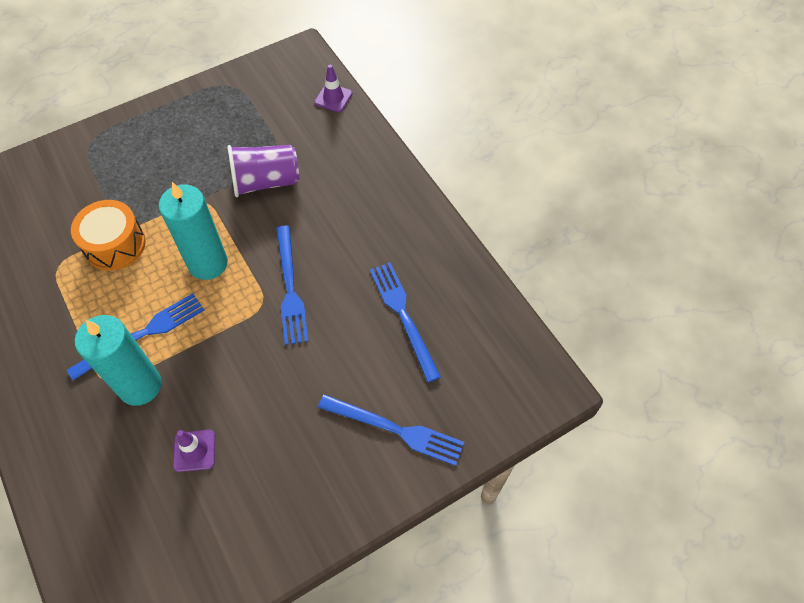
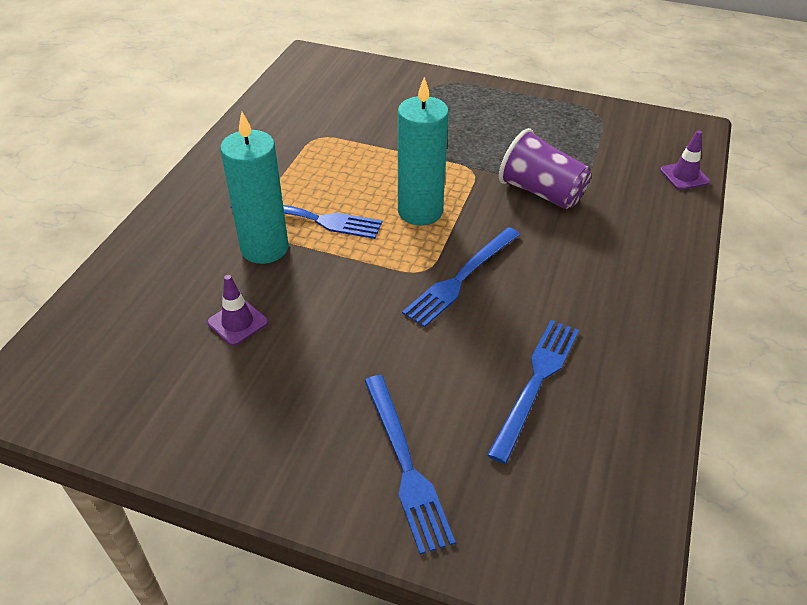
camera: 50 degrees right, 15 degrees down
orange drum [71,200,146,271] -> none

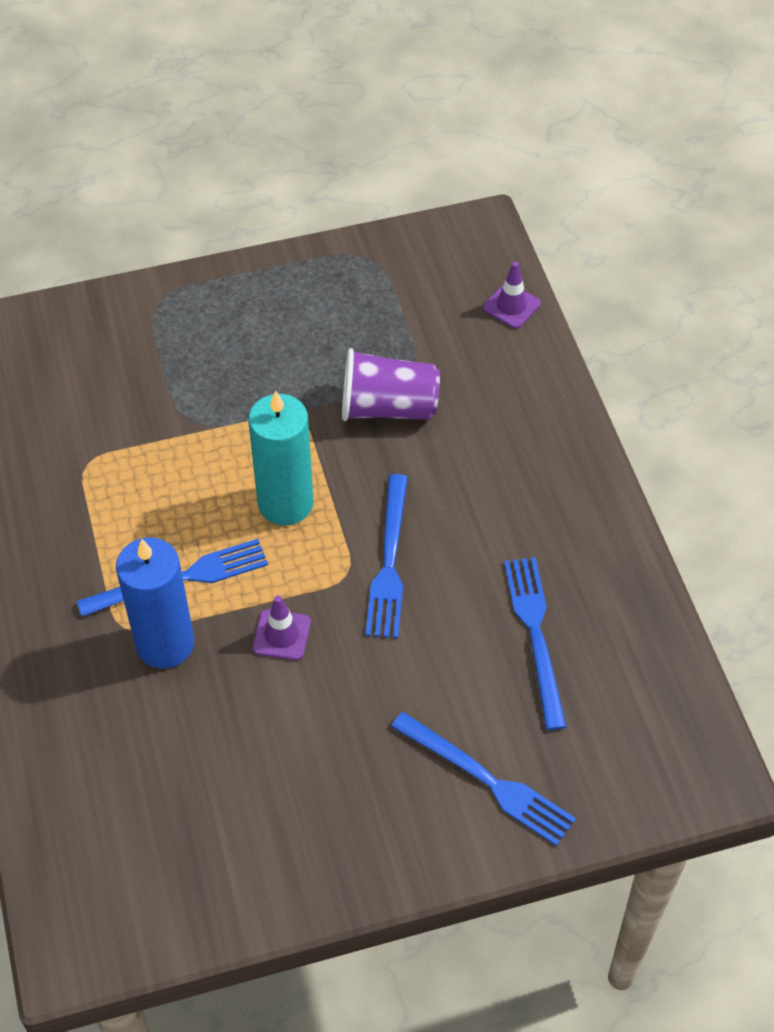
camera: 35 degrees left, 10 degrees up
purple traffic cone [207,275,268,346] -> purple traffic cone moved to [253,596,311,660]
turquoise candle [220,112,289,264] -> blue candle [116,538,194,669]

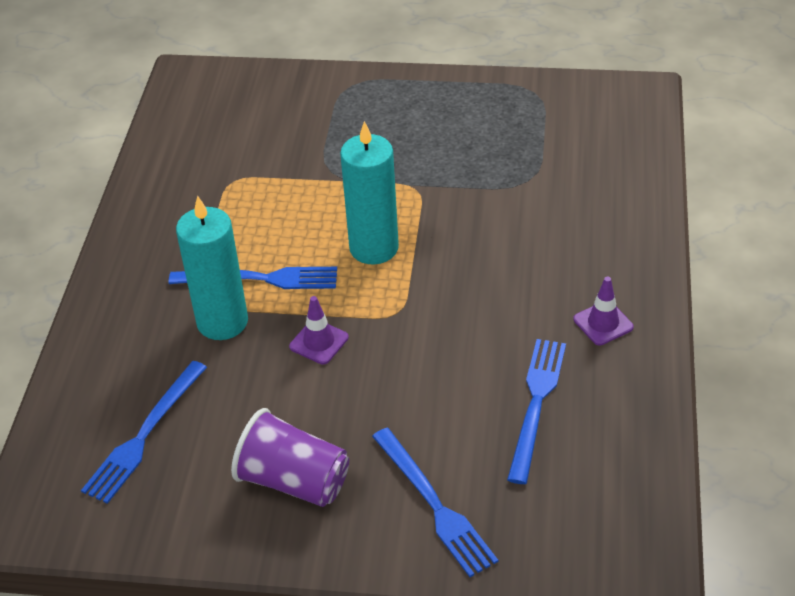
camera: 25 degrees right, 10 degrees down
blue candle [116,538,194,669] -> turquoise candle [176,196,248,340]
purple cup [342,348,440,421] -> purple cup moved to [231,408,349,507]
blue fork [365,474,408,638] -> blue fork moved to [81,361,207,504]
purple traffic cone [483,262,541,329] -> purple traffic cone moved to [573,277,634,346]

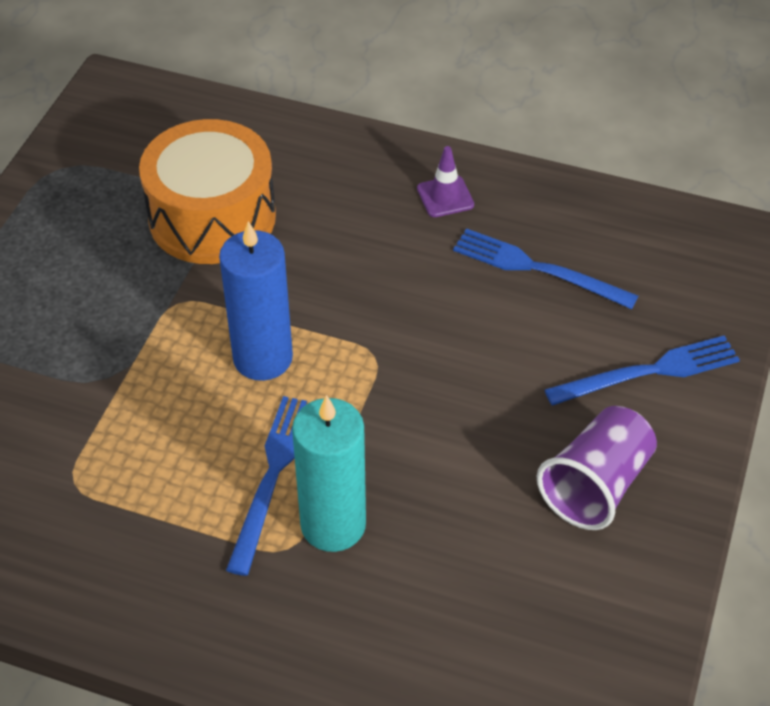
camera: 80 degrees left, 5 degrees up
blue fork [81,361,207,504] -> none
purple traffic cone [289,296,349,365] -> none
turquoise candle [340,121,399,264] -> blue candle [219,221,293,381]
none -> orange drum [139,119,276,264]

